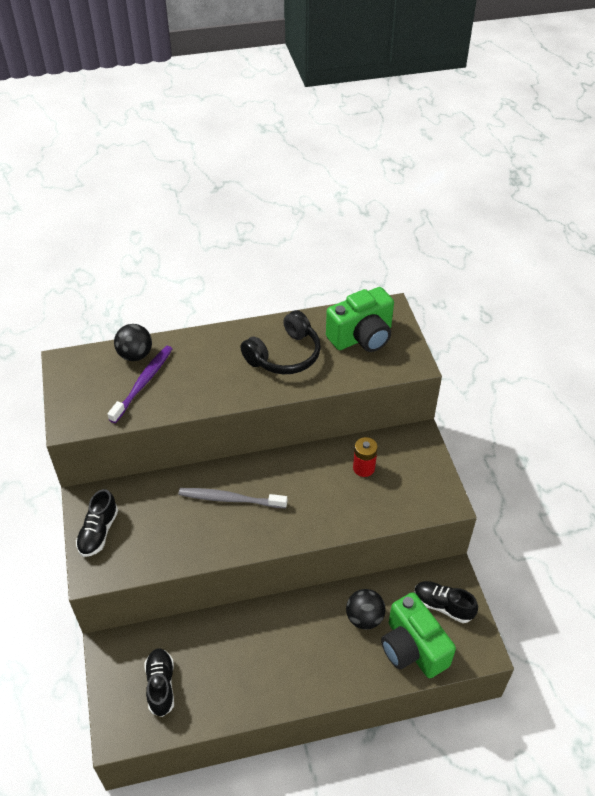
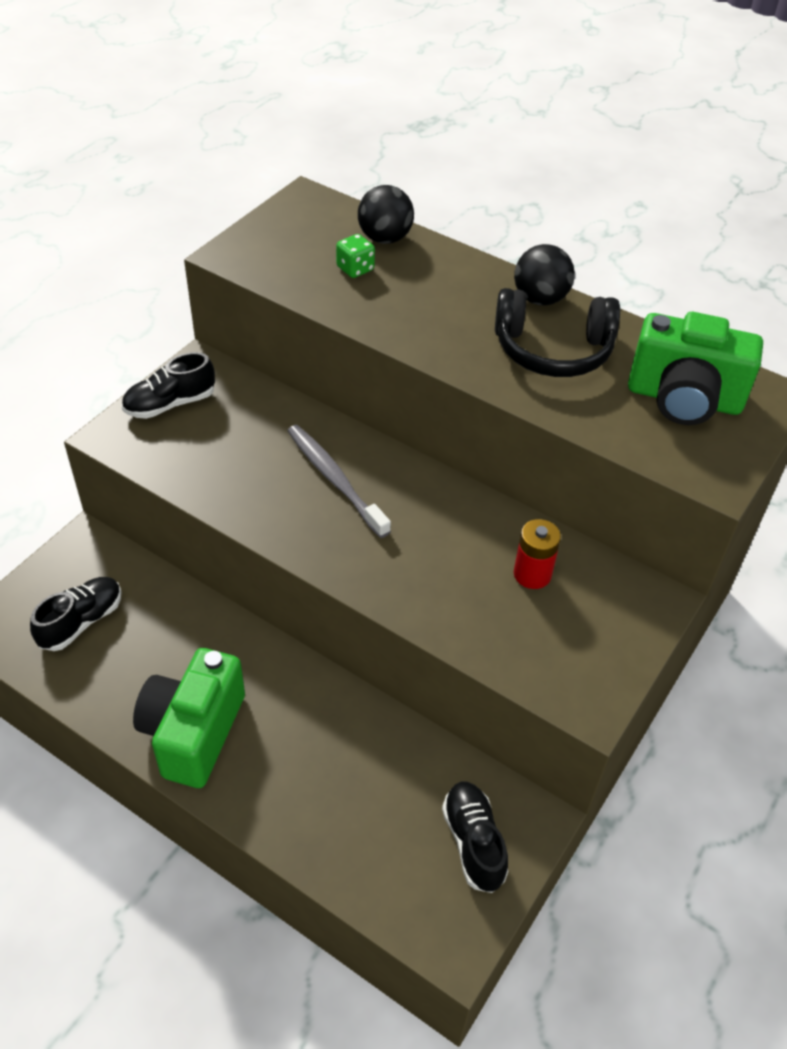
camera: 45 degrees right, 0 degrees up
purple toothbrush [108,346,172,423] -> green dice [336,234,375,278]
black ball [346,589,386,629] -> black ball moved to [514,244,575,305]
green camera [381,592,456,678] -> green camera moved to [133,648,245,788]

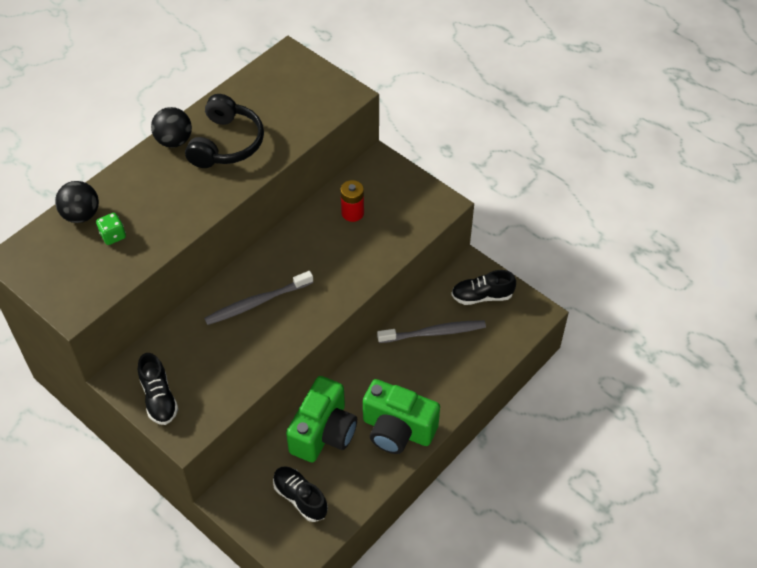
camera: 80 degrees left, 5 degrees up
green camera [628,312,763,425] -> green camera moved to [286,376,357,463]
none -> grey toothbrush [377,320,486,343]

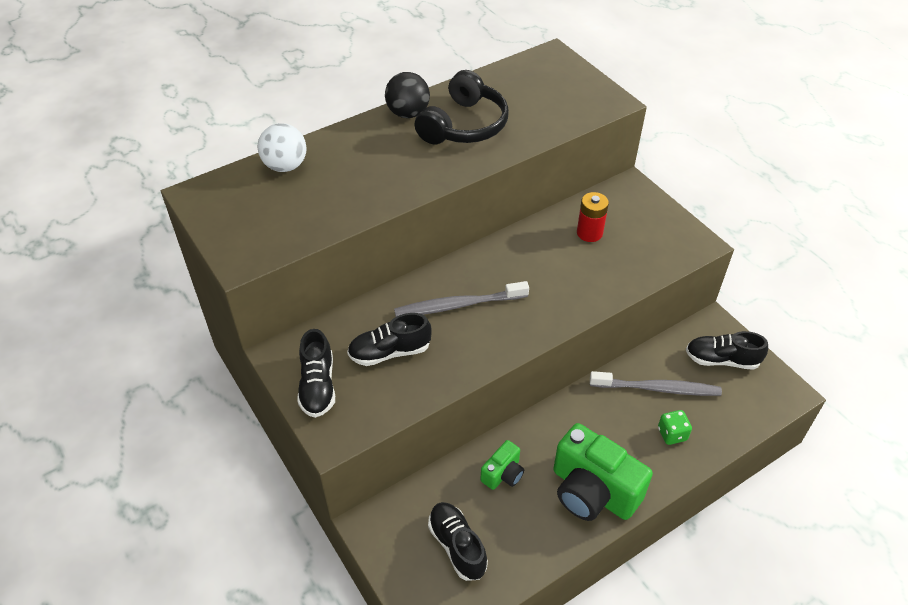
camera: 15 degrees right, 5 degrees down
black ball [55,181,99,223] -> white ball [258,123,307,172]
green dice [96,213,126,245] -> green dice moved to [658,410,692,445]
green camera [286,376,357,463] -> green camera [481,440,524,490], size x0.49
none -> black shoe [347,313,432,366]

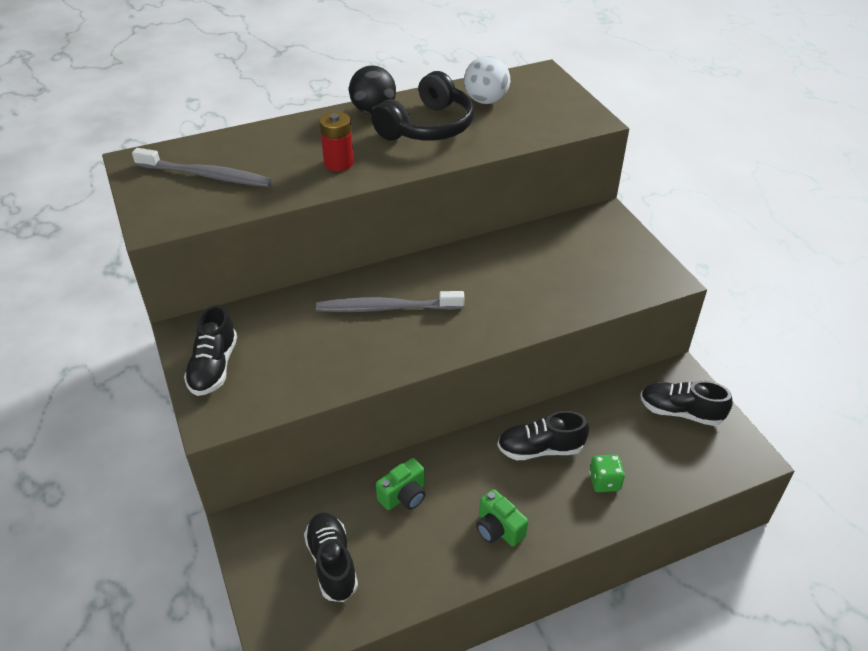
camera: 10 degrees right, 5 degrees down
white ball [258,123,307,172] -> white ball moved to [464,56,510,104]
black shoe [347,313,432,366] -> black shoe moved to [497,411,589,460]
green camera [553,423,653,521] -> green camera [476,489,528,547], size x0.49
red battery [577,192,609,242] -> red battery moved to [319,112,354,171]
grey toothbrush [590,371,722,396] -> grey toothbrush moved to [132,148,272,187]

